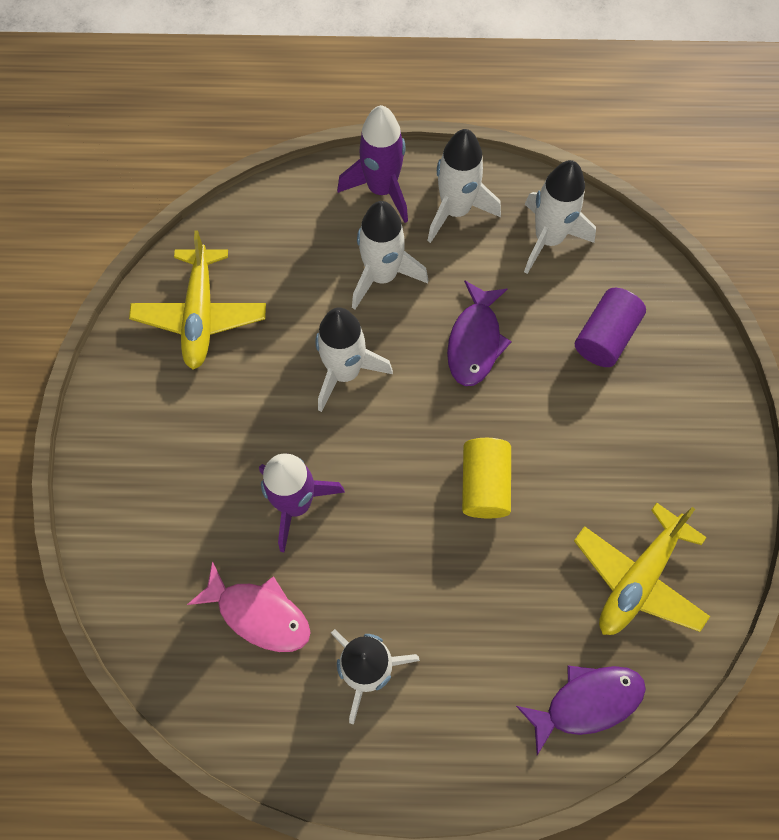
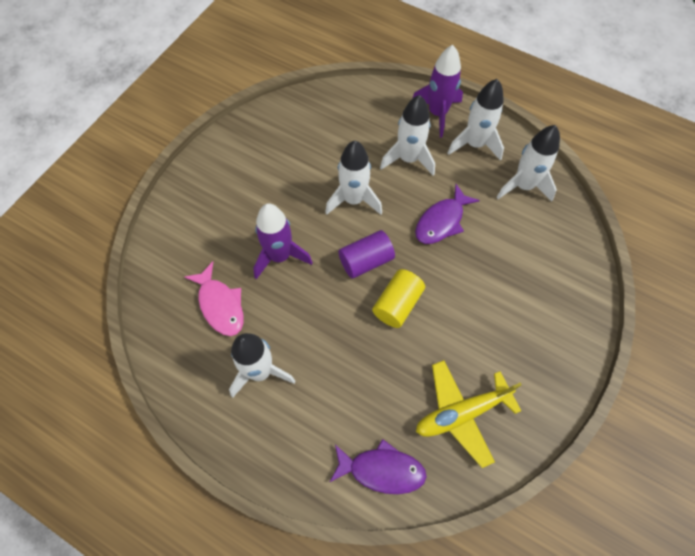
camera: 30 degrees right, 5 degrees down
yellow plane [129,231,266,370] -> none
purple cylinder [575,288,646,367] -> purple cylinder moved to [338,230,395,278]

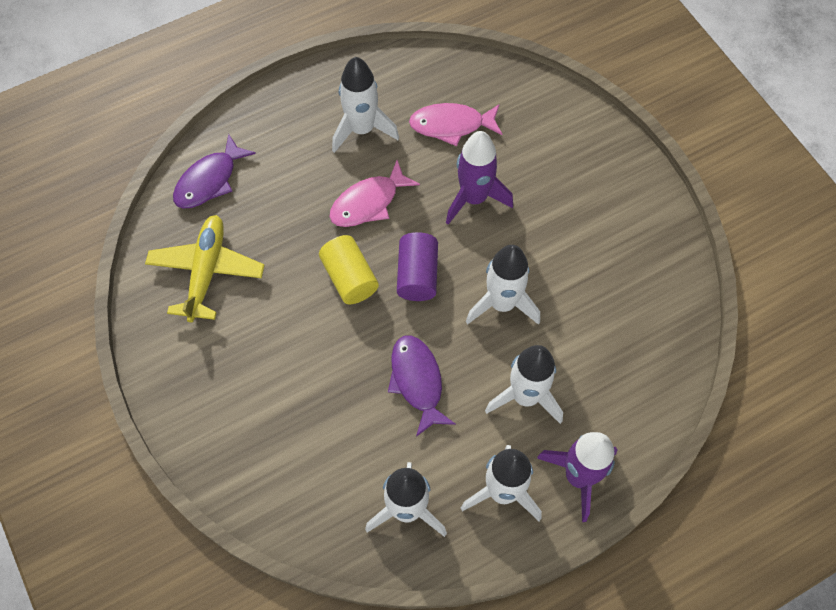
camera: 120 degrees right, 0 degrees up
none -> pink fish [329,160,420,227]

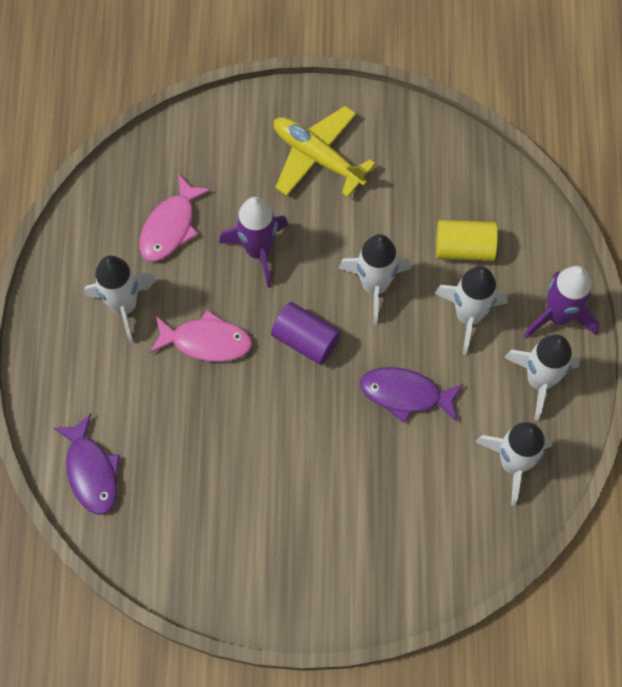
camera: 60 degrees left, 5 degrees up
yellow plane [145,215,265,323] -> yellow plane moved to [273,106,376,197]
yellow cylinder [319,235,379,304] -> yellow cylinder moved to [436,220,498,261]
pink fish [329,160,420,227] -> pink fish turned 75 degrees counterclockwise [150,310,252,362]

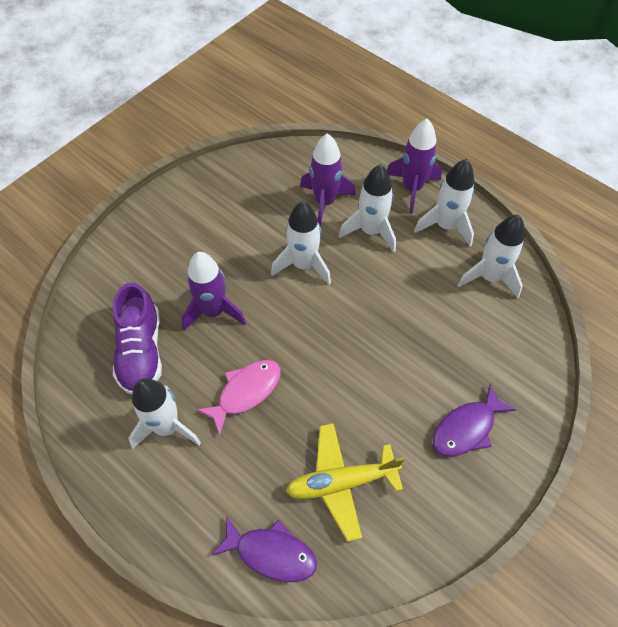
camera: 50 degrees left, 10 degrees down
pink fish [139,174,211,262] -> purple shoe [113,283,162,394]
purple cylinder [271,302,341,365] -> none
yellow plane [273,106,376,197] -> yellow plane moved to [286,423,405,542]
purple fish [360,367,463,423] -> purple fish moved to [433,384,516,457]
yellow cylinder [436,220,498,261] -> purple rocket [300,133,356,227]

